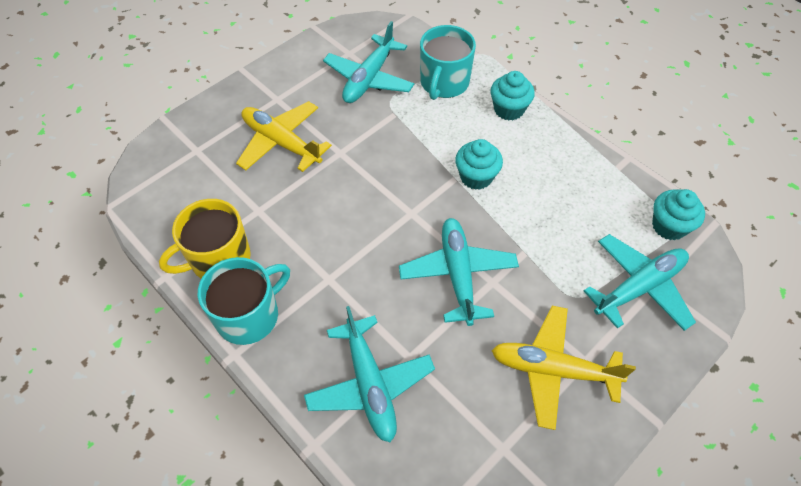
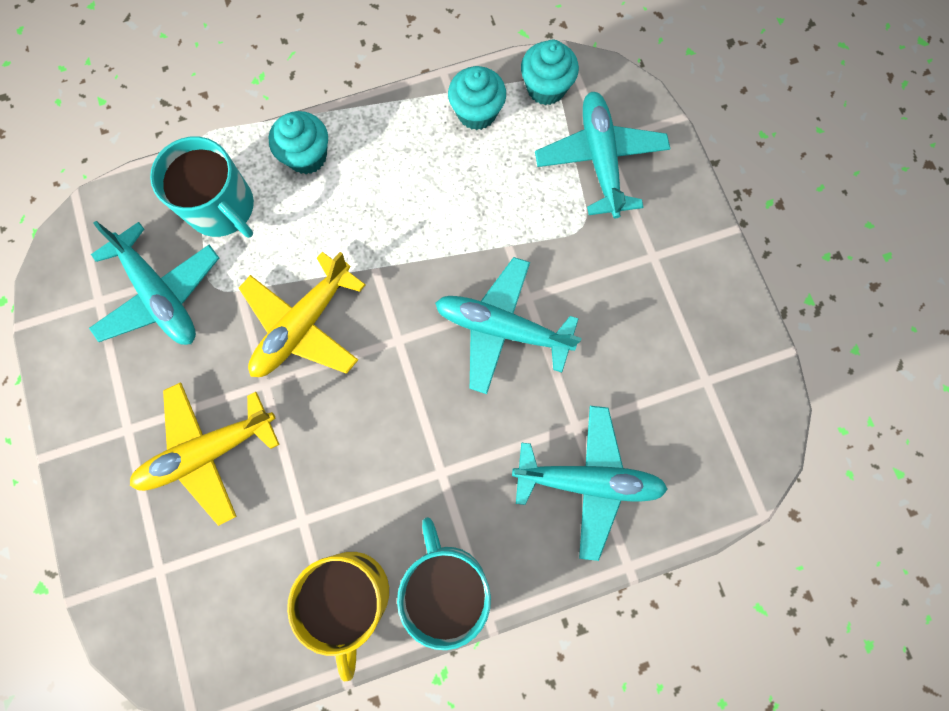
camera: 65 degrees left, 20 degrees up
turquoise cupcake [455,139,503,190] -> turquoise cupcake moved to [448,66,506,130]
yellow plane [492,306,636,430] -> yellow plane moved to [239,252,365,377]

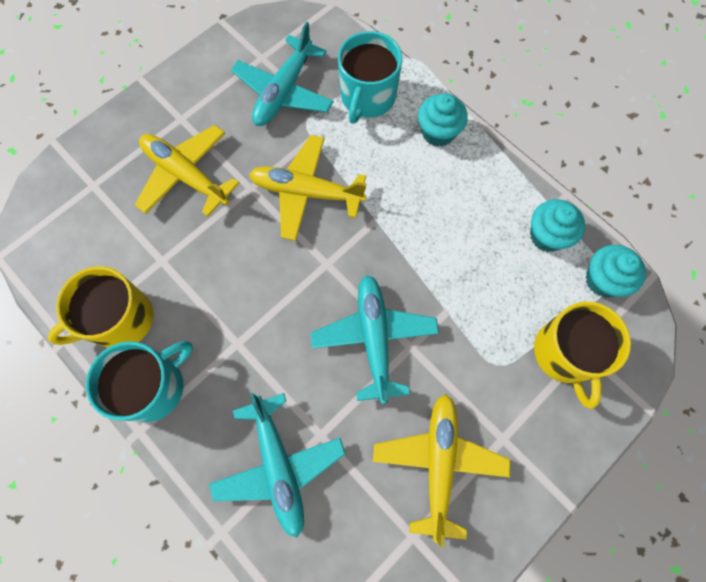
camera: 65 degrees right, 5 degrees down
turquoise plane [535,92,671,218] -> yellow mug [534,302,631,409]
none -> yellow plane [373,394,510,548]

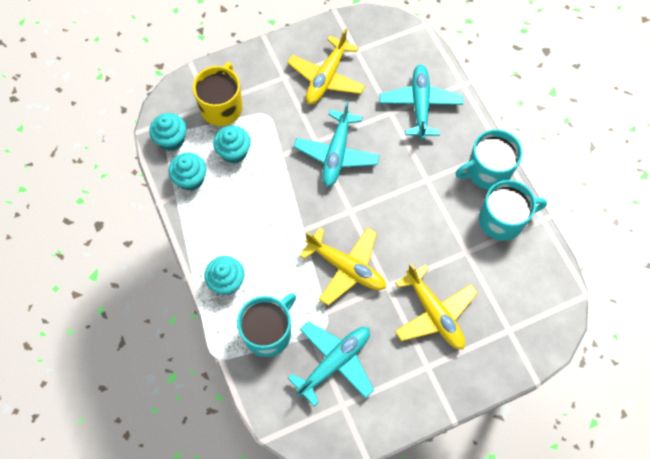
camera: 160 degrees left, 5 degrees down
yellow mug [48,266,154,348] -> turquoise mug [479,180,547,241]
none -> turquoise cupcake [213,126,251,163]

